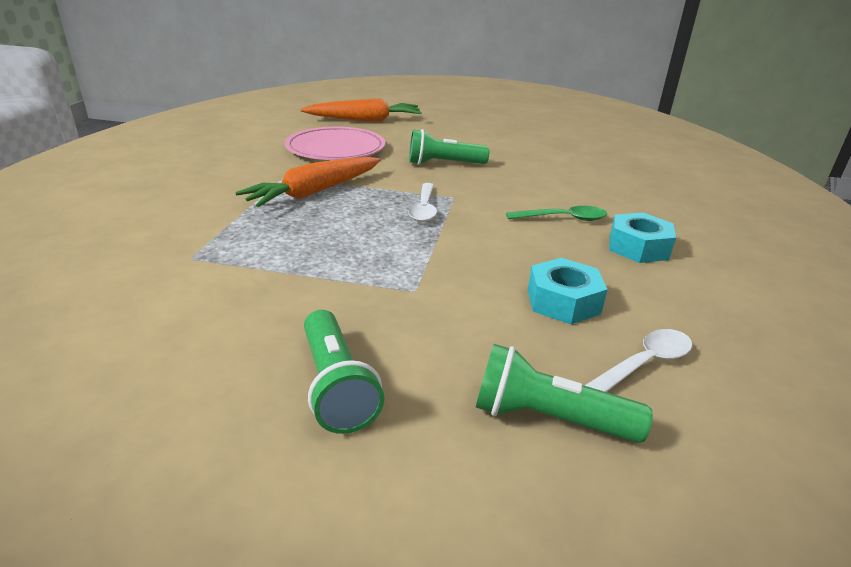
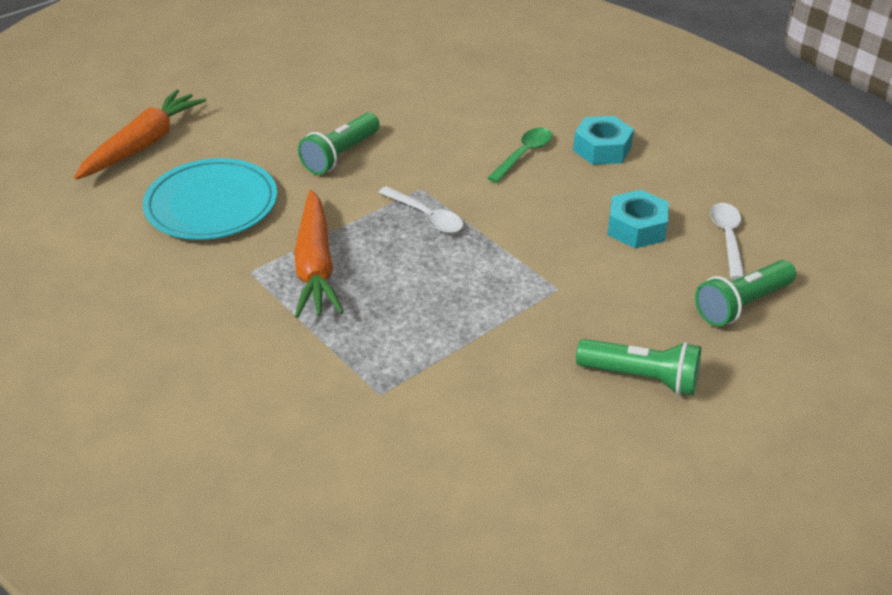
camera: 50 degrees left, 10 degrees up
pink plate [285,127,385,160] -> turquoise plate [143,158,277,240]

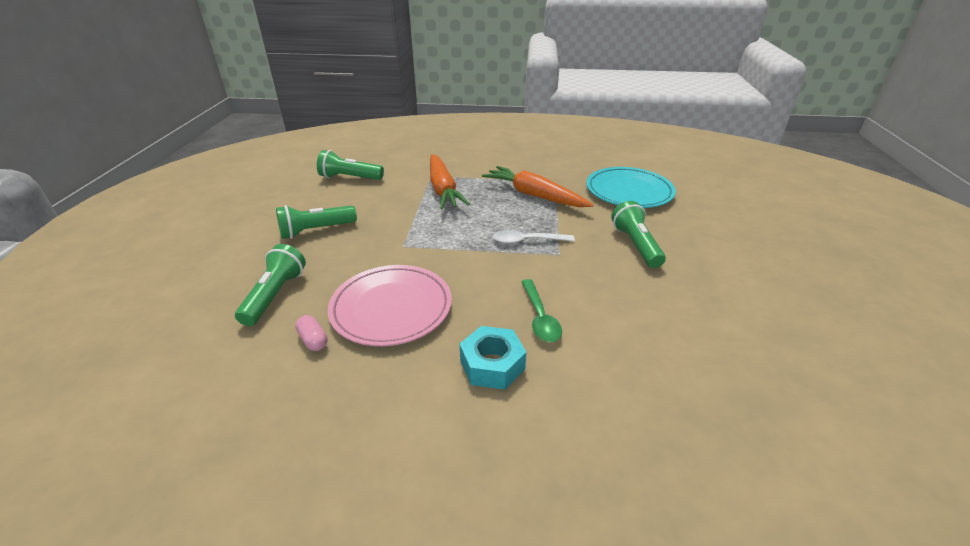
camera: 135 degrees right, 5 degrees down
orange carrot [74,89,206,180] -> orange carrot moved to [430,154,470,209]
turquoise nut [608,190,669,249] -> pink plate [328,265,452,346]
white spoon [710,203,745,279] -> pink capsule [295,315,328,351]
none -> green flashlight [317,150,384,180]

